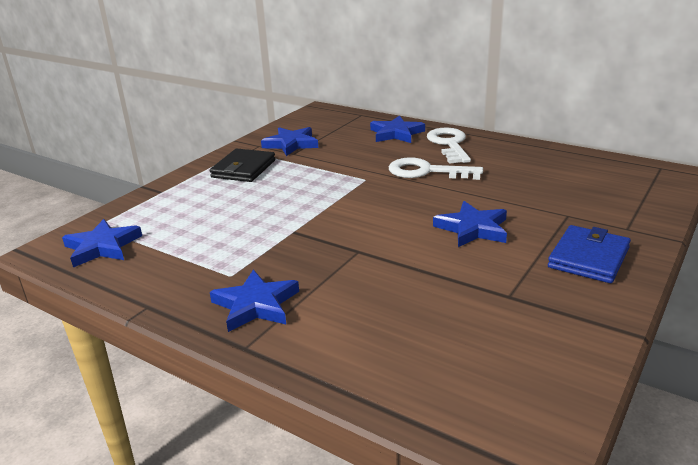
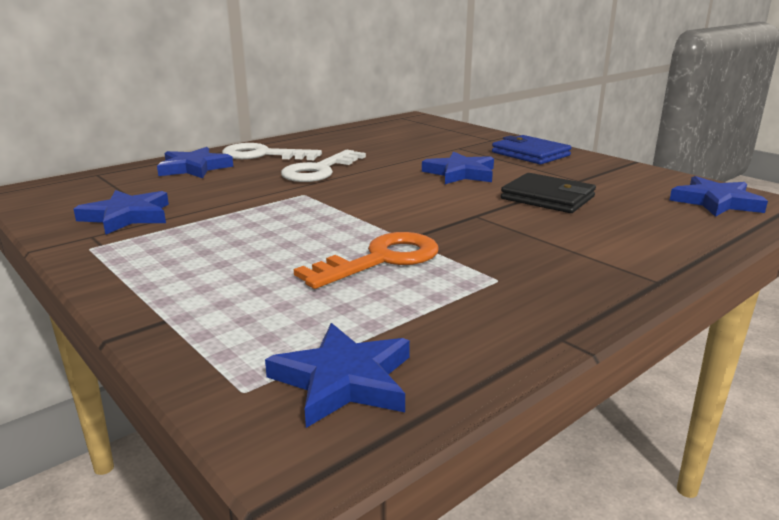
camera: 75 degrees left, 5 degrees down
black wallet [210,149,275,182] -> black wallet moved to [501,173,596,213]
blue star [210,270,299,332] -> blue star moved to [670,176,768,217]
none -> orange key [294,232,439,289]

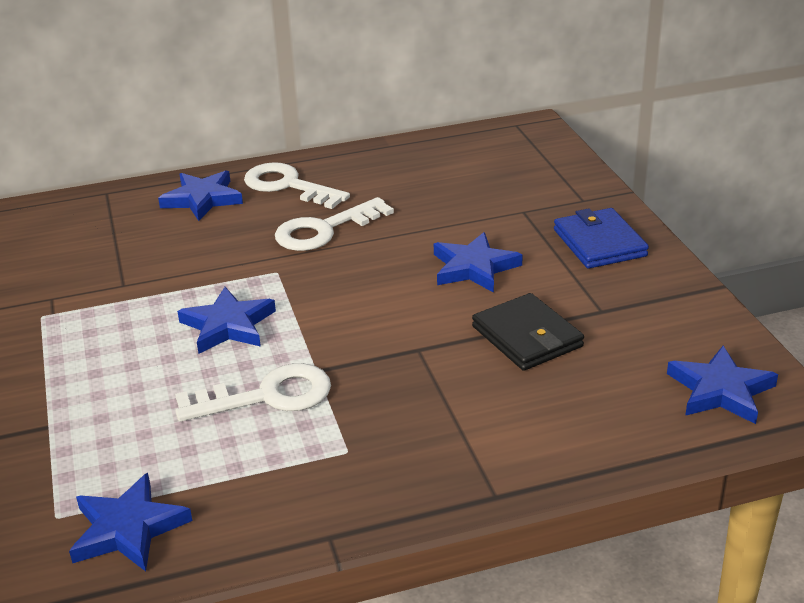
camera: 25 degrees right, 10 degrees up
blue star [74,190,169,235] -> blue star moved to [177,287,276,354]
orange key [294,232,439,289] -> white key [175,363,331,422]

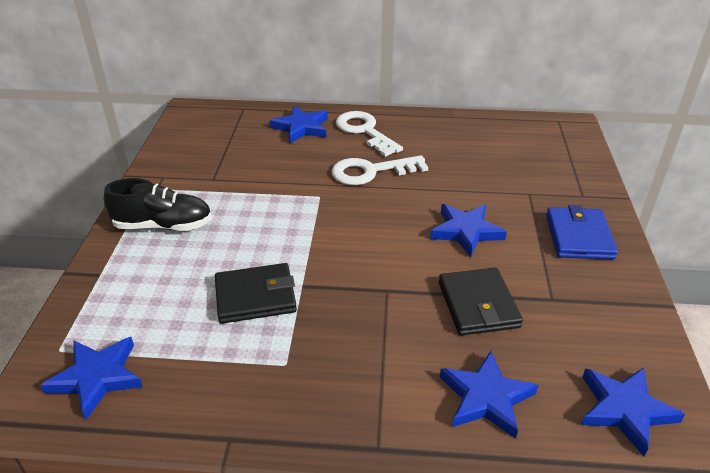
camera: 20 degrees right, 5 degrees up
white key [175,363,331,422] -> black wallet [215,263,297,324]
blue star [177,287,276,354] -> blue star moved to [440,351,538,439]
none -> black shoe [104,178,212,231]

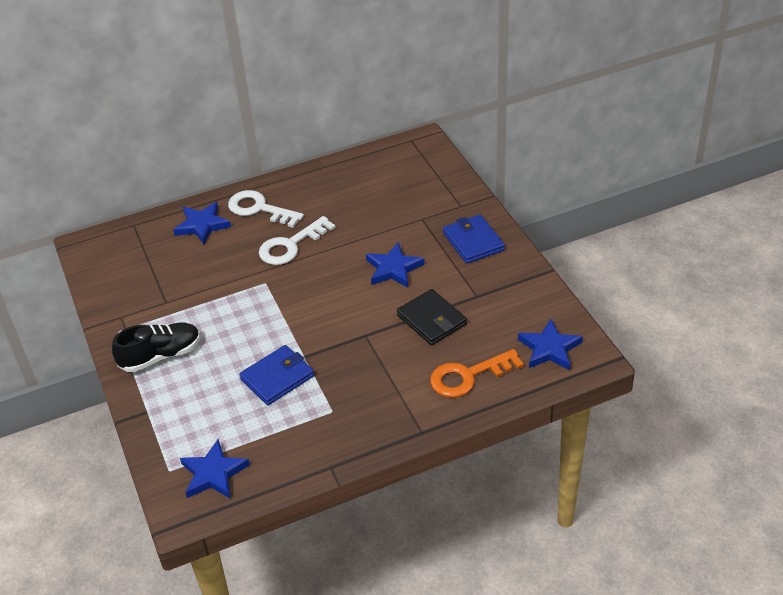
camera: 25 degrees left, 5 degrees up
black wallet [215,263,297,324] -> blue wallet [239,345,314,405]
blue star [440,351,538,439] -> orange key [430,349,524,398]

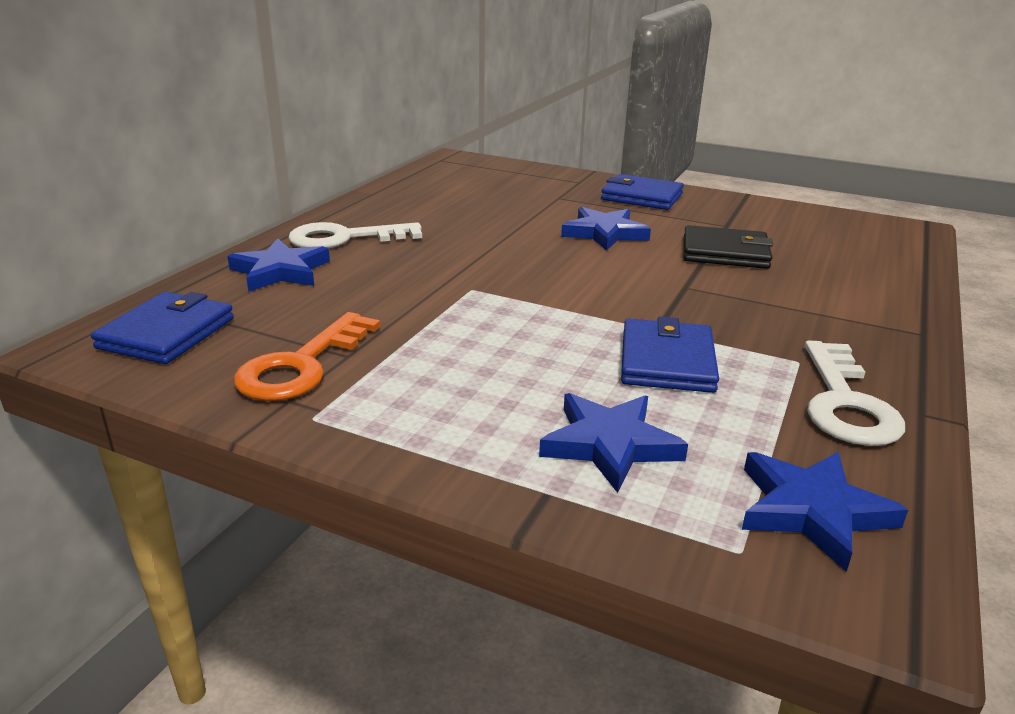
camera: 45 degrees left, 15 degrees down
black shoe [112,323,200,372] -> none
white key [259,216,336,265] -> white key moved to [805,340,905,446]
orange key [430,349,524,398] -> orange key moved to [234,312,380,401]
blue star [518,319,583,370] -> blue star moved to [539,393,688,493]
none -> blue wallet [91,291,234,364]

